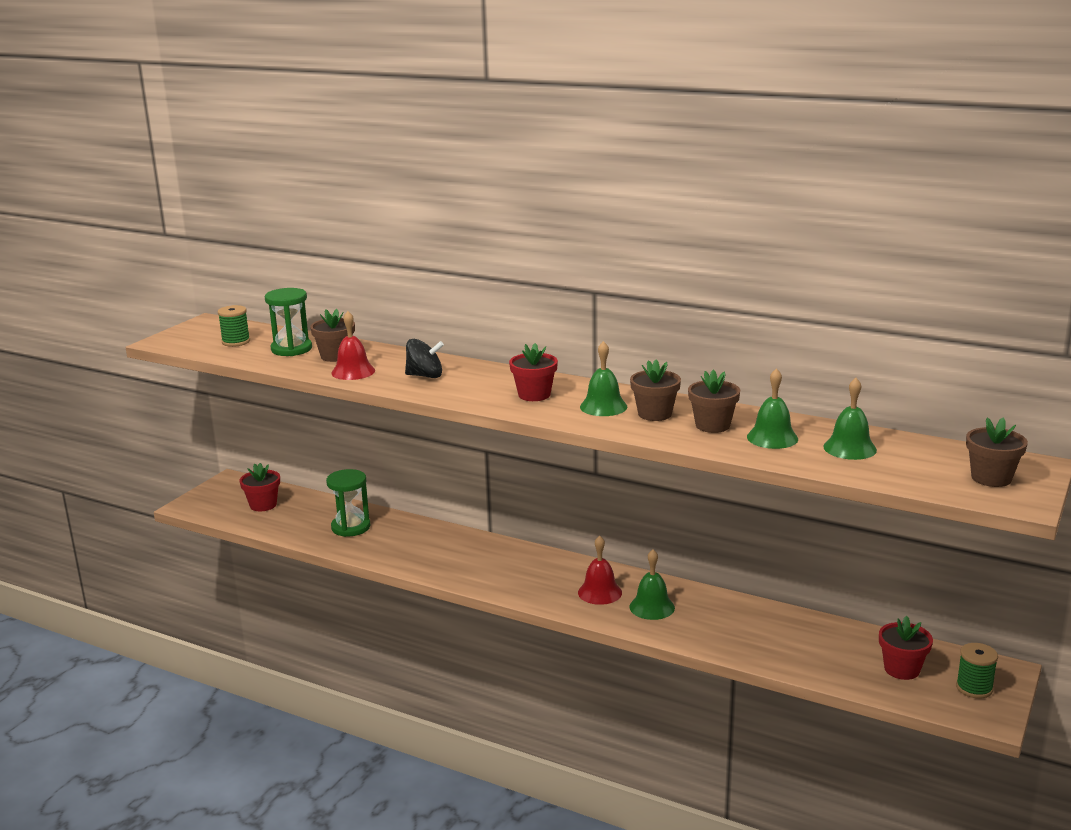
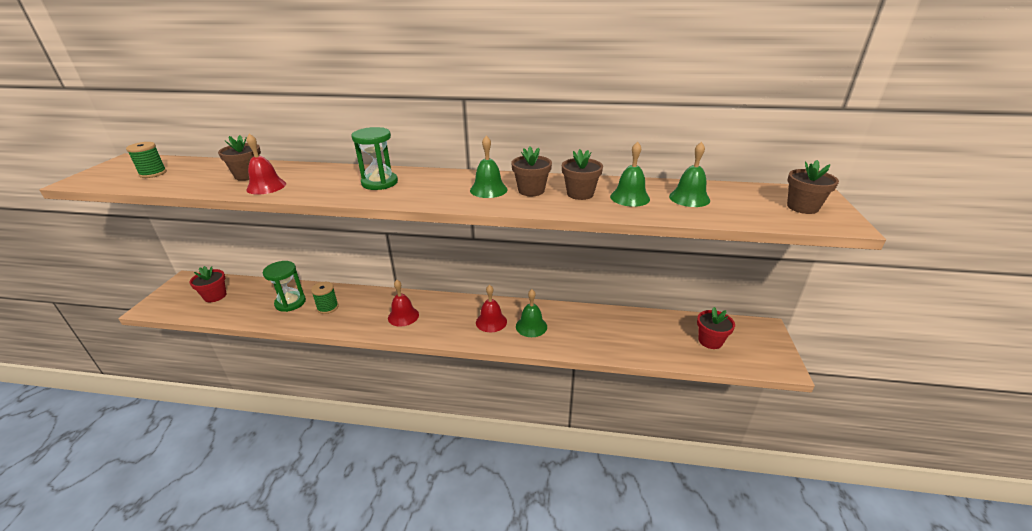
camera: 20 degrees left, 10 degrees up
green hourglass [265,288,312,356] -> green hourglass moved to [351,127,398,190]
black spinning top [405,339,444,378] -> none
red flower pot [509,343,558,401] -> none
green spool [956,643,998,699] -> green spool moved to [311,282,339,314]
none -> red bell [388,280,419,327]

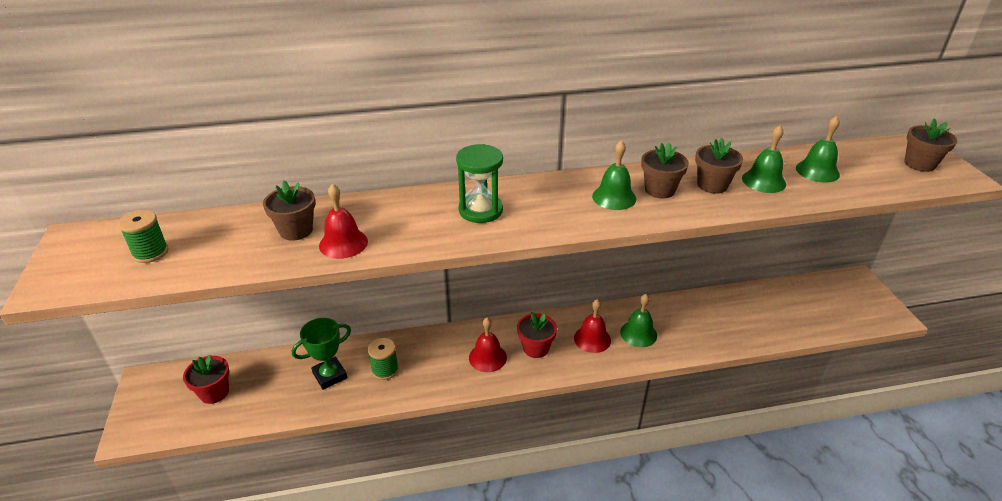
camera: 20 degrees left, 5 degrees up
green hourglass [263,261,306,312] -> green trophy [292,318,351,390]
red flower pot [697,307,735,349] -> red flower pot moved to [517,312,557,358]

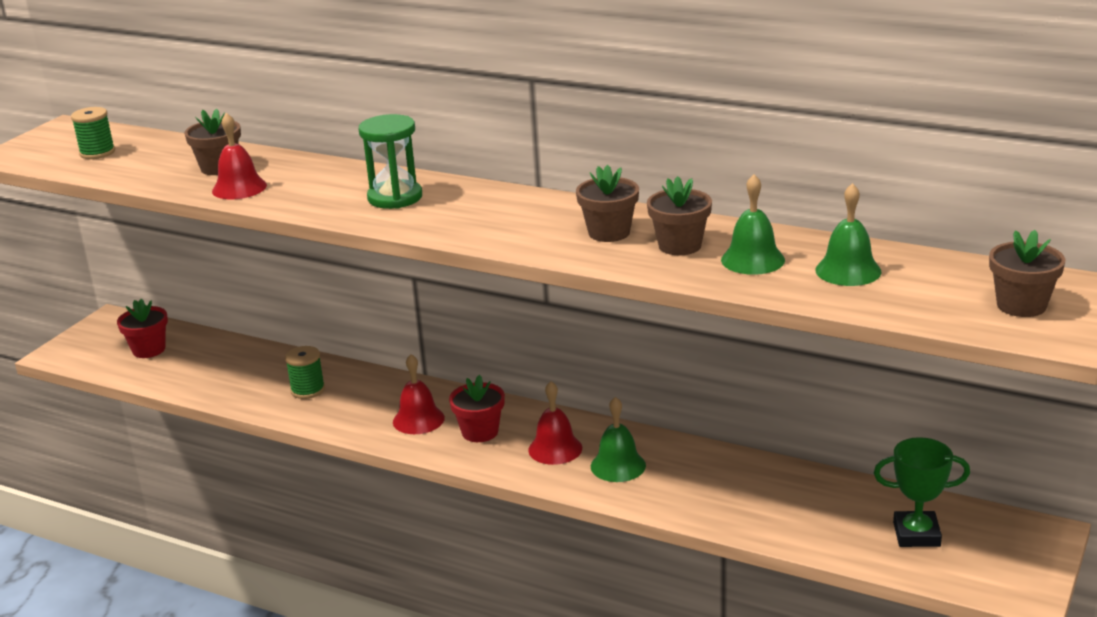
camera: 40 degrees right, 10 degrees down
green trophy [292,318,351,390] -> green trophy moved to [874,437,970,547]
green bell [592,140,636,210] -> none

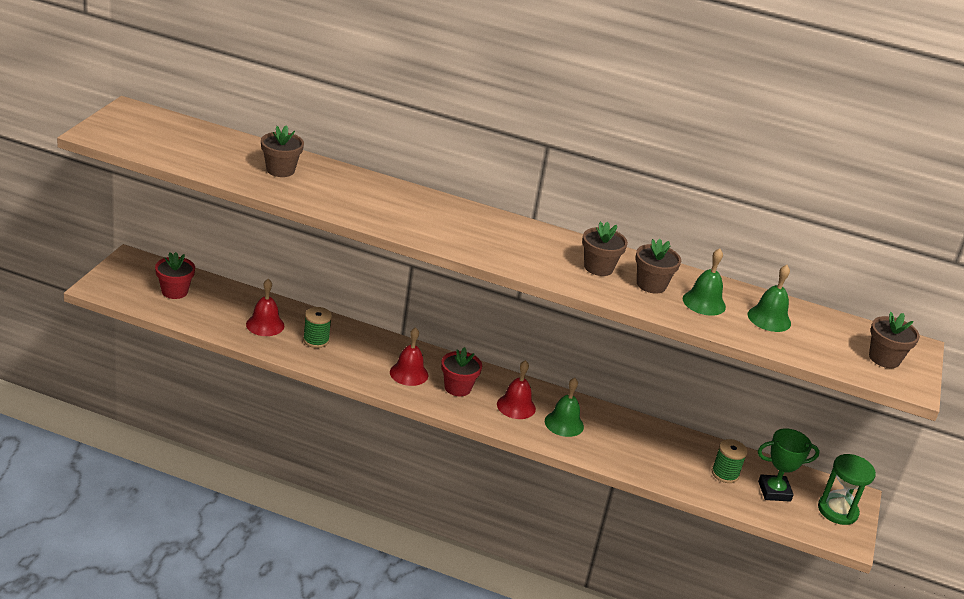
camera: 15 degrees left, 5 degrees up
green spool [71,107,115,159] -> green spool moved to [712,439,748,483]
red bell [212,113,267,200] -> red bell moved to [246,279,284,336]
green hourglass [359,114,422,209] -> green hourglass moved to [818,454,876,525]

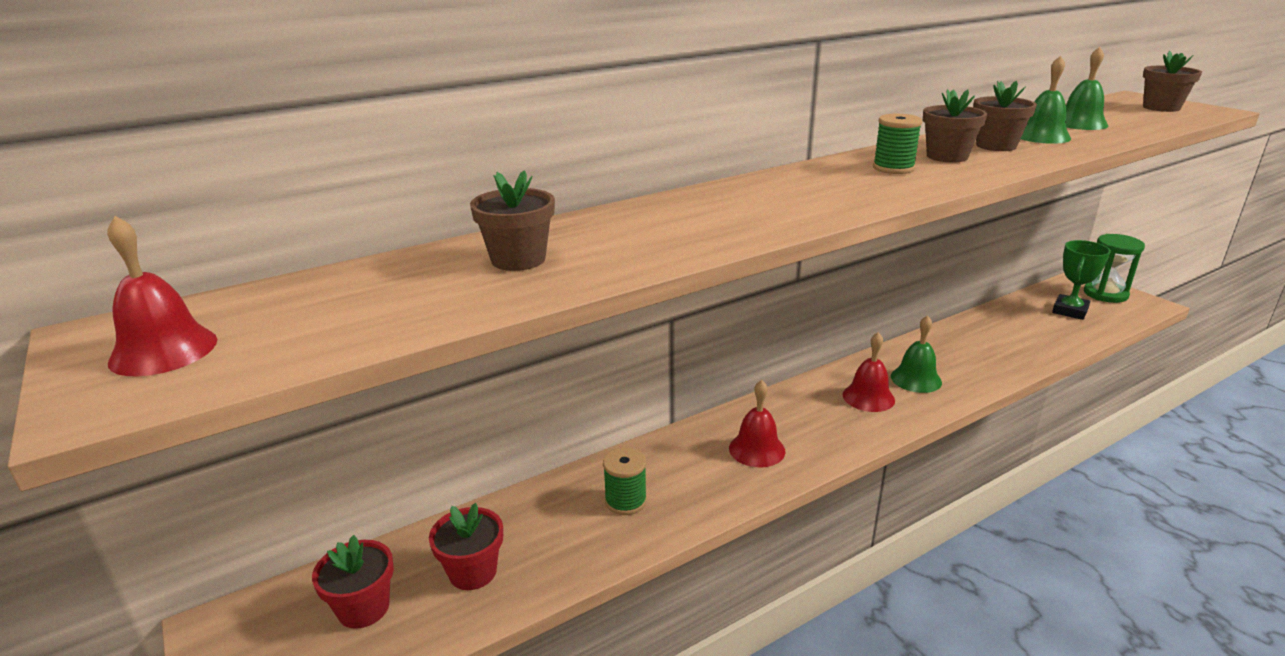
camera: 45 degrees left, 5 degrees down
red bell [246,279,284,336] -> red bell moved to [107,216,217,376]
red flower pot [441,347,482,397] -> red flower pot moved to [429,503,503,590]
green spool [712,439,748,483] -> green spool moved to [873,114,923,174]

